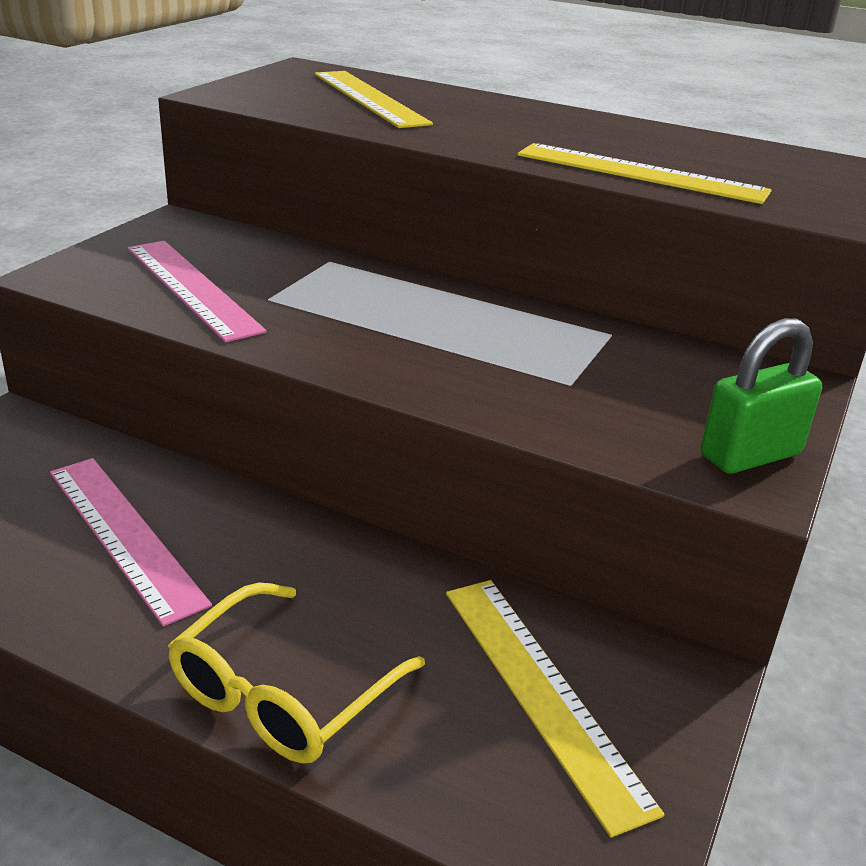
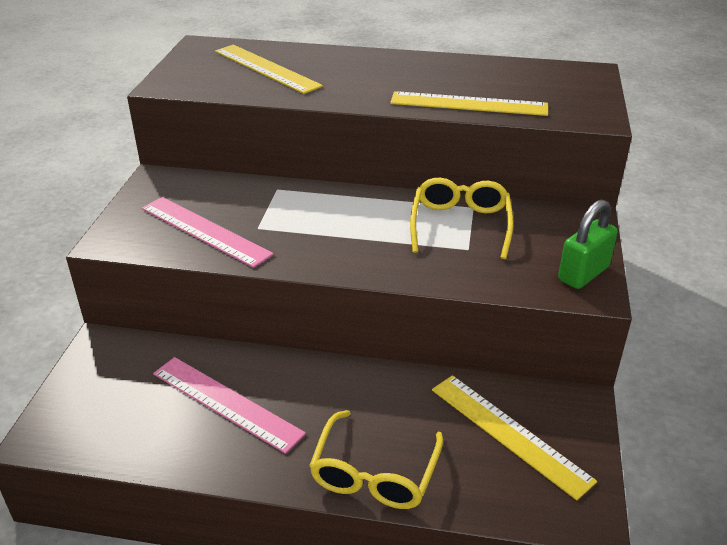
camera: 15 degrees left, 5 degrees up
none -> yellow glasses [410,178,513,259]

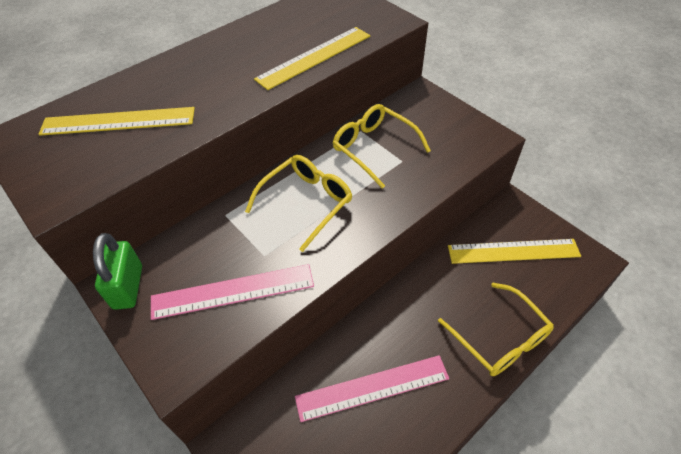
camera: 50 degrees left, 15 degrees up
green padlock [558,199,618,289] -> green padlock moved to [93,233,142,310]
none -> yellow glasses [245,155,352,252]

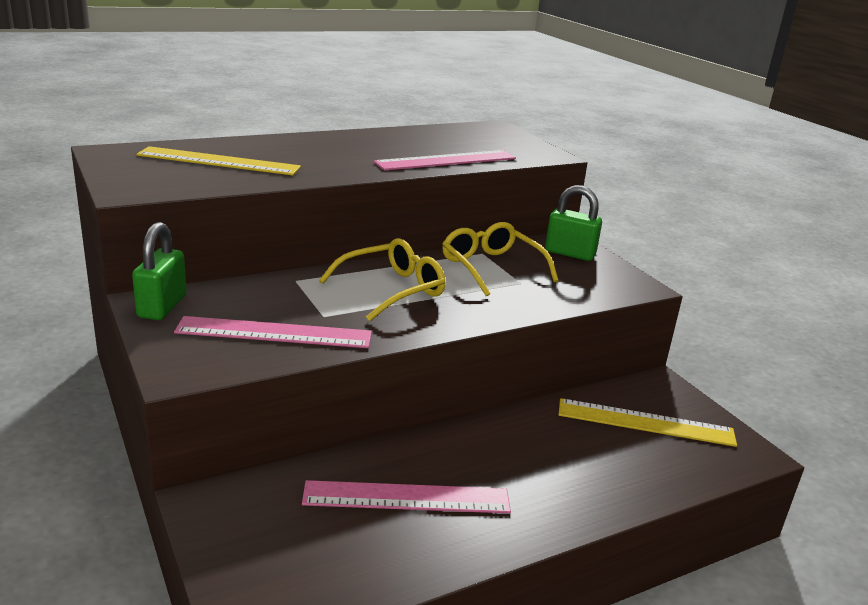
camera: 10 degrees right, 25 degrees down
yellow ruler [254,27,370,90] -> pink ruler [373,150,516,170]
yellow glasses [438,283,554,376] -> none
none -> green padlock [545,185,602,261]

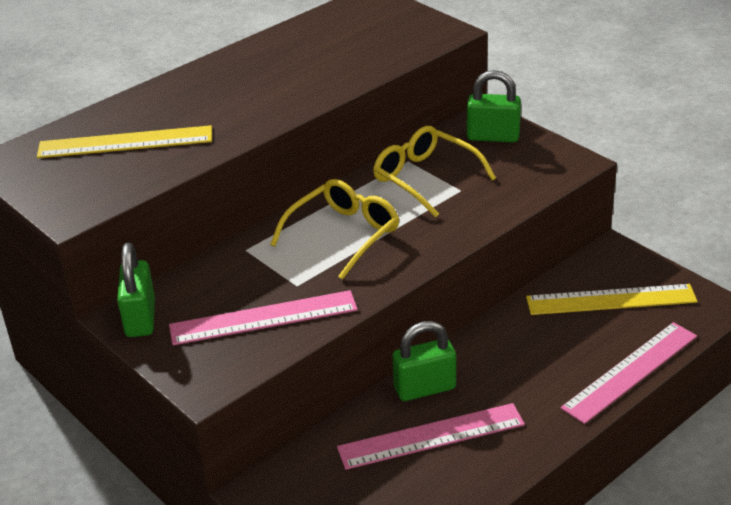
camera: 10 degrees left, 10 degrees up
pink ruler [373,150,516,170] -> pink ruler moved to [561,322,697,424]
none -> green padlock [393,321,456,401]

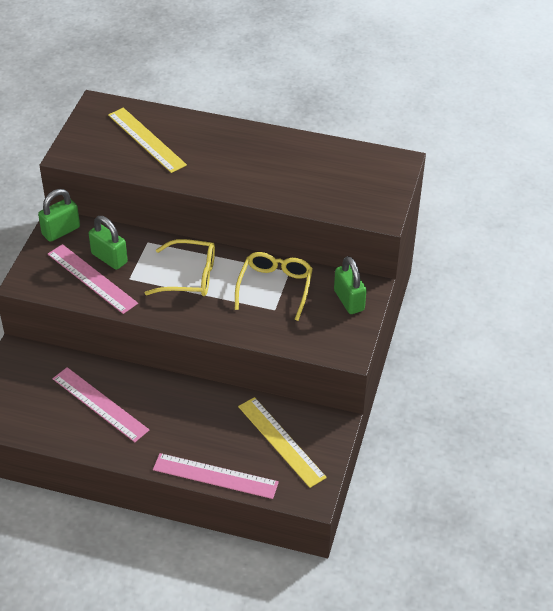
camera: 55 degrees right, 10 degrees up
green padlock [393,321,456,401] -> green padlock moved to [89,216,128,270]

